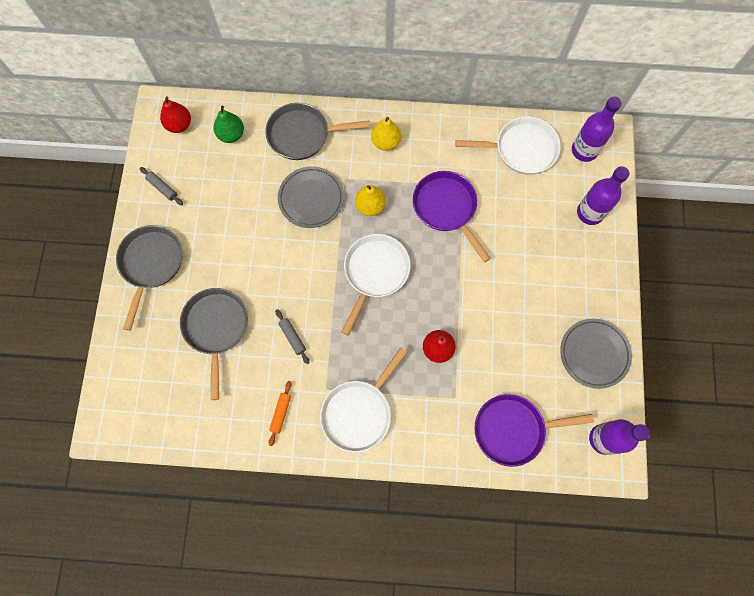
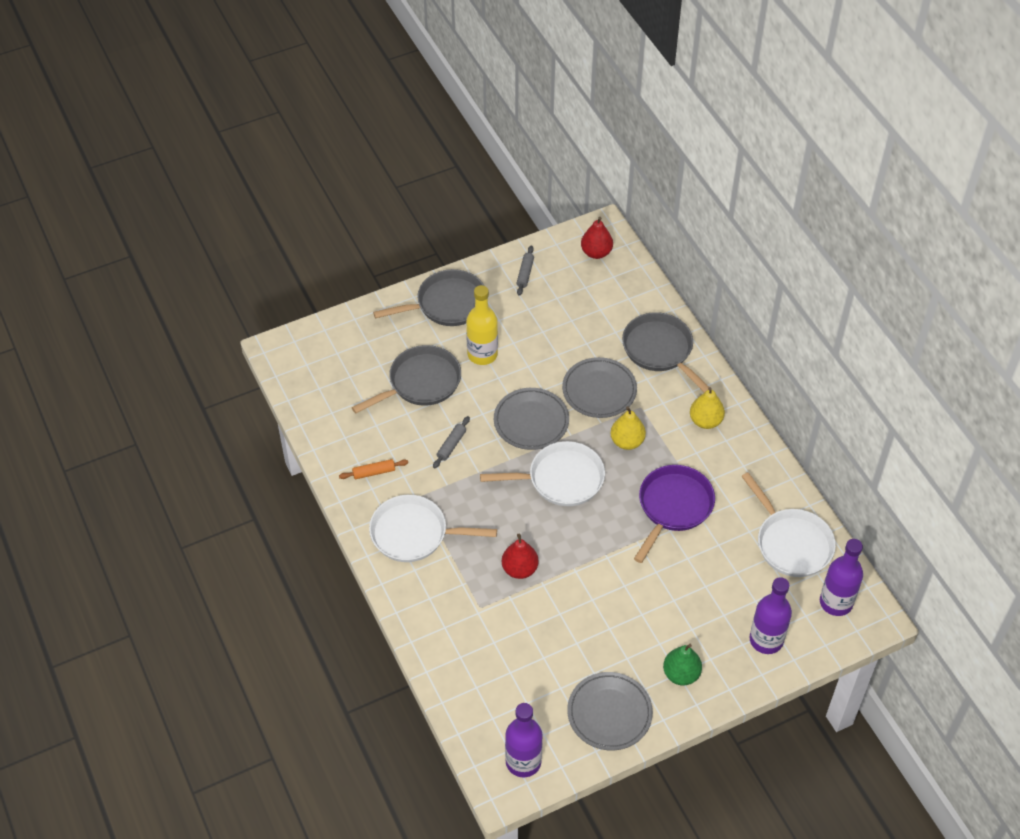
camera: 60 degrees right, 20 degrees down
green pear [214,106,244,143] -> green pear moved to [663,644,702,686]
purple pan [474,394,594,467] -> none
none -> yellow bottle [466,285,498,365]
none -> grey plate [494,388,569,450]

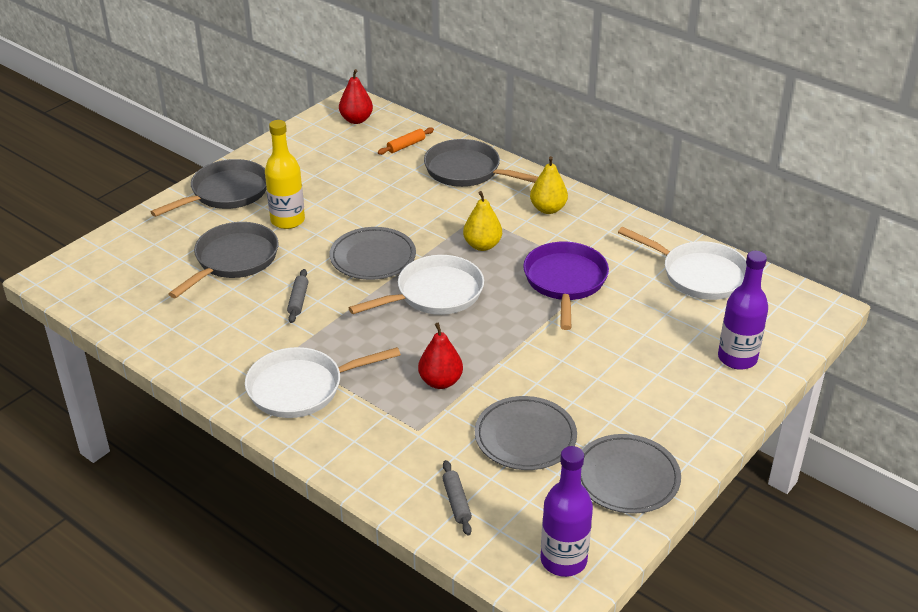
camera: 25 degrees left, 15 degrees down
orange rolling pin [339,459,408,479] -> orange rolling pin moved to [378,127,434,155]
grey rolling pin [517,246,534,296] -> grey rolling pin moved to [442,460,472,535]
grey plate [562,357,637,418] -> grey plate moved to [475,396,577,470]
green pear [663,644,702,686] -> none
purple bottle [820,539,863,616] -> none

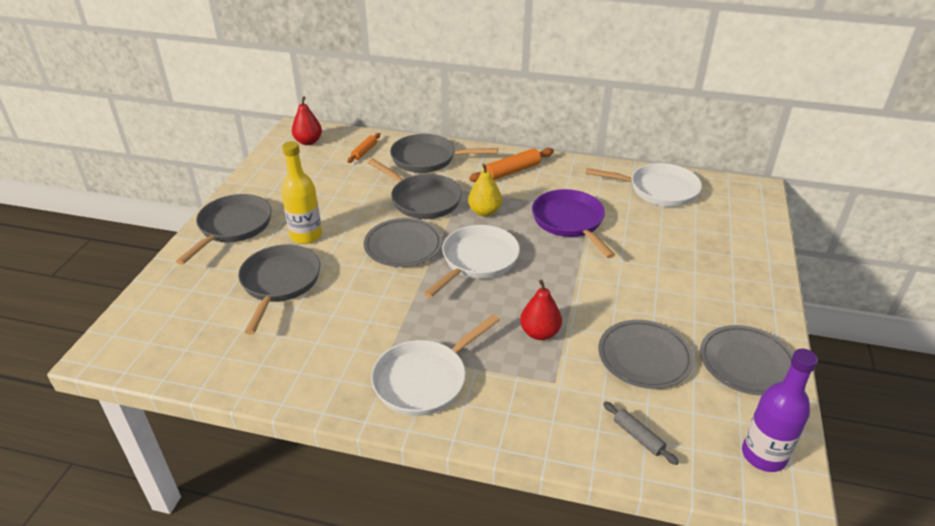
camera: 25 degrees left, 0 degrees up
grey rolling pin [287,269,308,323] -> none
yellow pear [530,156,568,214] -> orange rolling pin [469,148,554,182]
purple bottle [718,251,768,370] -> none
none -> grey pan [368,158,462,219]

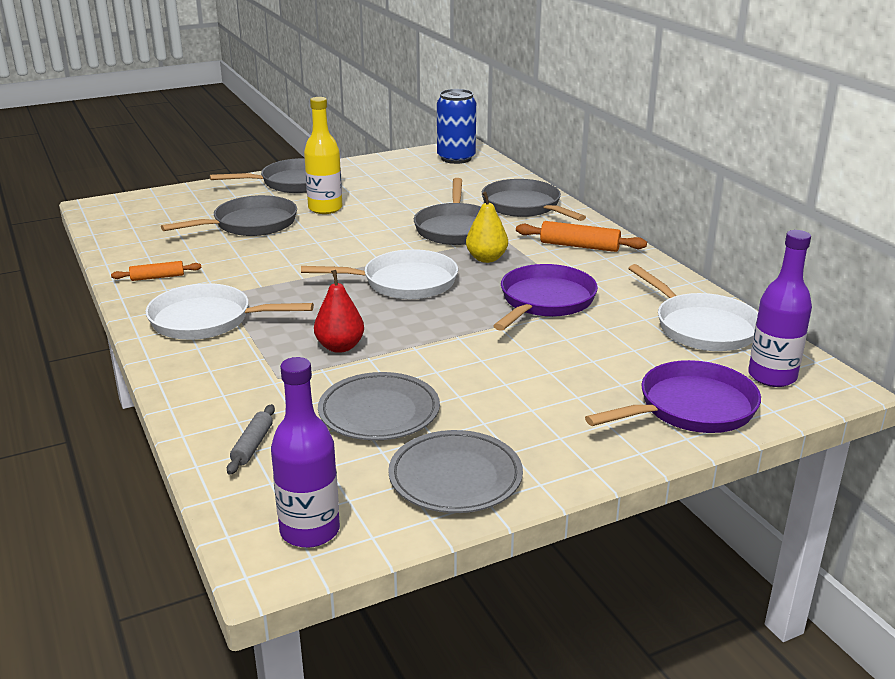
camera: 50 degrees right, 10 degrees down
red pear [292,96,322,145] -> blue can [437,89,476,164]
orange rolling pin [347,133,380,163] -> orange rolling pin moved to [111,261,201,281]
grey plate [364,218,442,267] -> none
none -> purple pan [585,360,761,433]
none -> purple bottle [748,230,812,387]

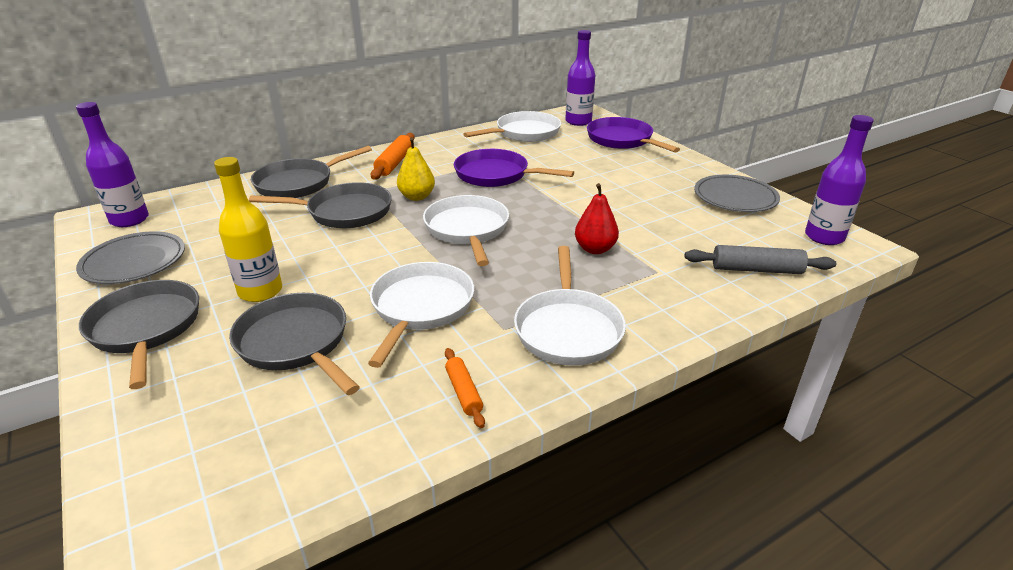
camera: 95 degrees left, 5 degrees up
grey rolling pin [227,404,275,475] -> grey rolling pin [685,245,836,274], size x1.61
grey plate [318,372,440,440] -> grey plate moved to [76,231,185,284]
blue can [437,89,476,164] -> purple bottle [76,102,149,227]
none -> white pan [368,262,474,368]

